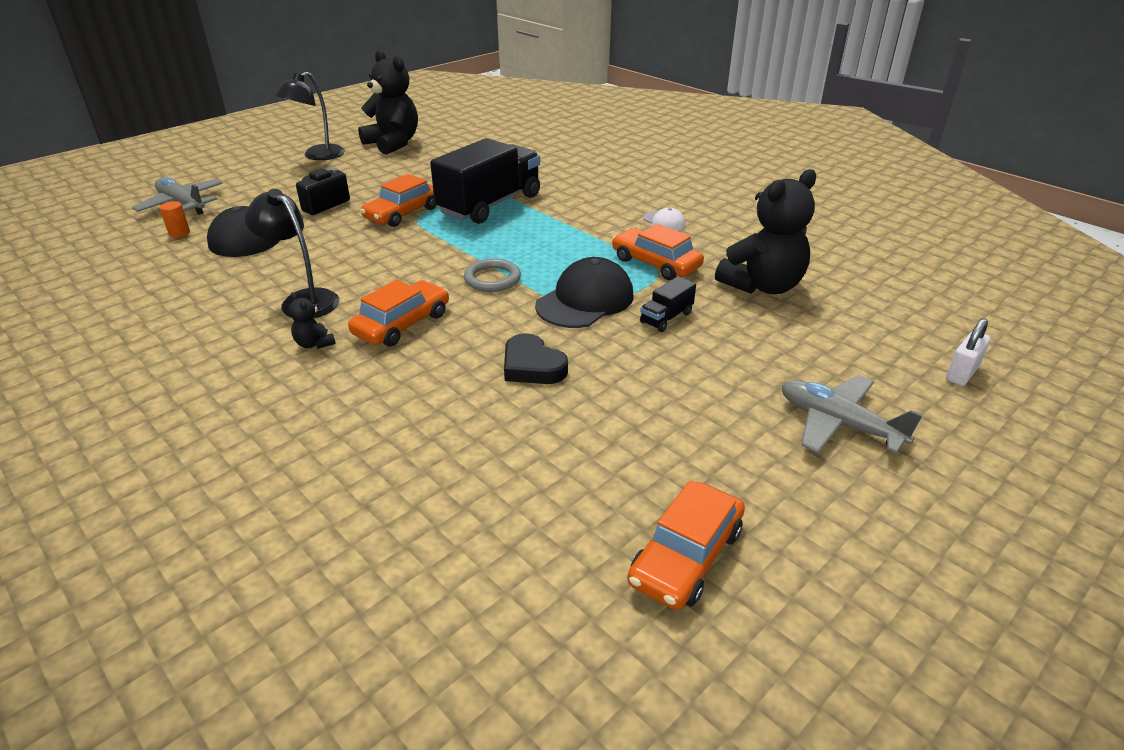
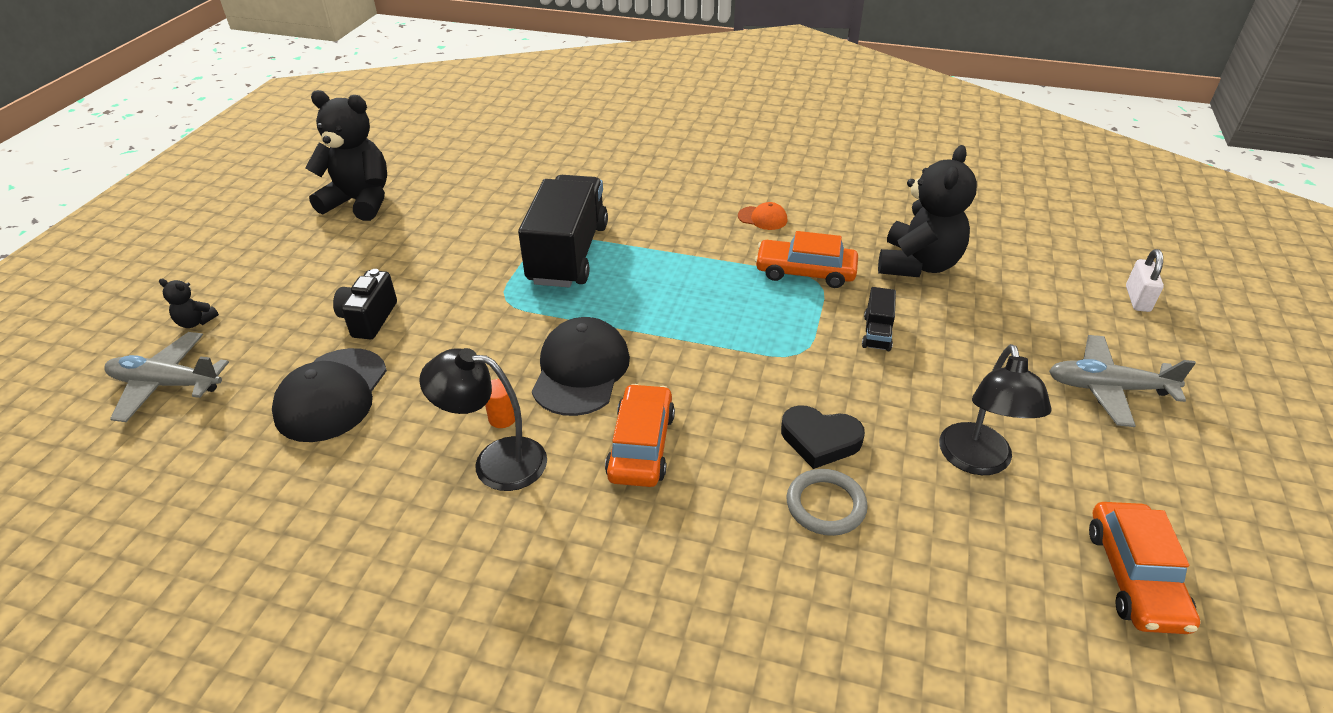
camera: 30 degrees left, 5 degrees up
orange cylinder [159,201,190,238] -> orange cylinder moved to [485,379,515,428]
black lamp [275,72,345,160] -> black lamp moved to [939,344,1051,475]
black teddy bear [289,293,336,349] -> black teddy bear moved to [159,279,219,328]
orange car [360,174,436,227] -> none
grey ring [464,259,521,292] -> grey ring moved to [786,469,868,536]
black cap [535,257,634,328] -> black cap moved to [532,317,630,416]
white cap [643,208,685,231] -> orange cap [738,202,787,230]

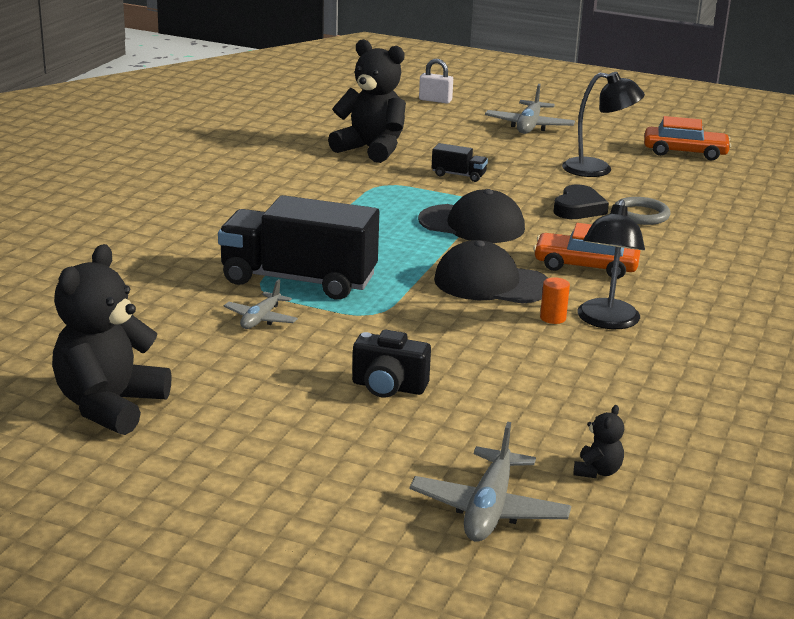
camera: 85 degrees left, 15 degrees down
black teddy bear [159,279,219,328] -> black teddy bear moved to [573,405,624,478]
black cap [272,348,387,442] -> black cap moved to [418,189,525,243]
orange cap [738,202,787,230] -> none
orange car [755,231,858,288] -> none
none -> grey plane [224,279,298,329]

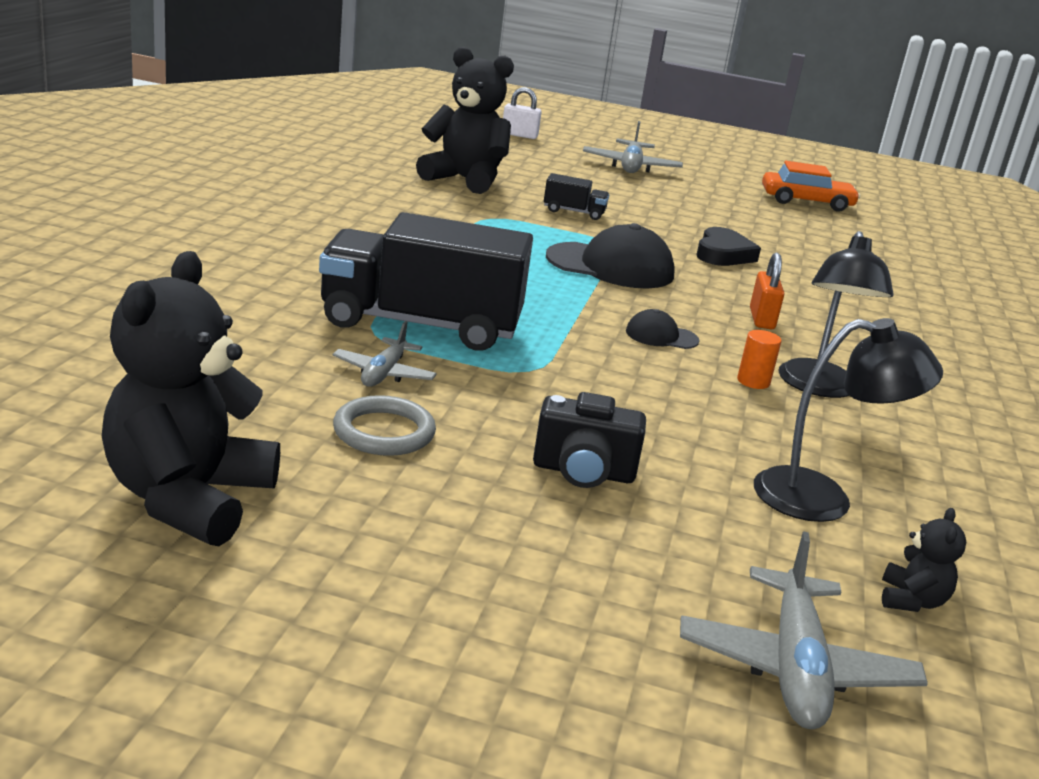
camera: 10 degrees left, 0 degrees up
black cap [434,240,548,304] -> black cap [626,309,700,349], size x0.50
orange car [533,223,640,279] -> orange padlock [750,253,784,329]
black lamp [562,72,645,177] -> black lamp moved to [754,318,943,522]
grey ring [615,197,670,225] -> grey ring moved to [333,395,436,456]

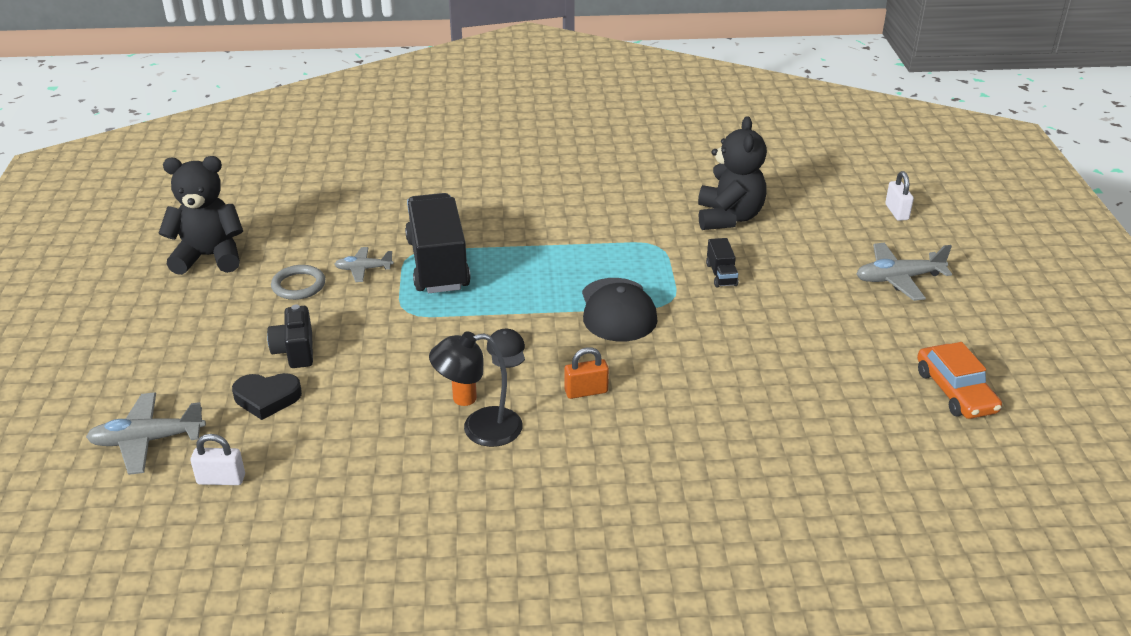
camera: 75 degrees right, 10 degrees up
black heart [696,227,761,266] -> black heart moved to [232,373,302,420]
black lamp [754,318,943,522] -> none
black teddy bear [882,508,966,612] -> white padlock [190,434,245,485]

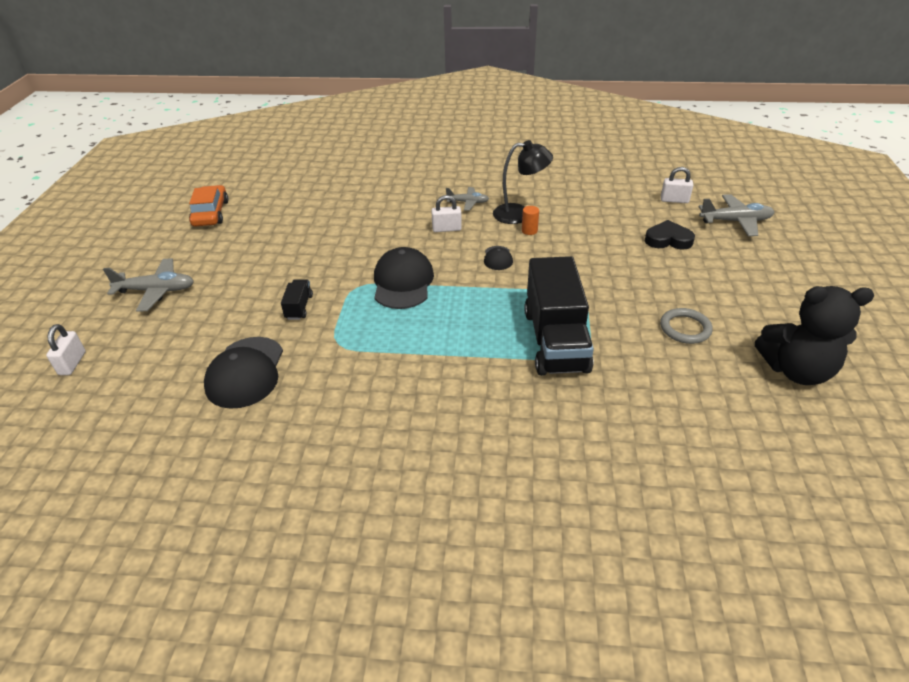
camera: 170 degrees left, 5 degrees up
black camera [267,304,313,368] -> none
grey plane [334,247,394,282] -> grey plane moved to [446,187,489,211]
orange padlock [564,347,609,399] -> white padlock [431,195,462,232]
black teddy bear [698,116,767,230] -> black cap [204,337,283,409]

